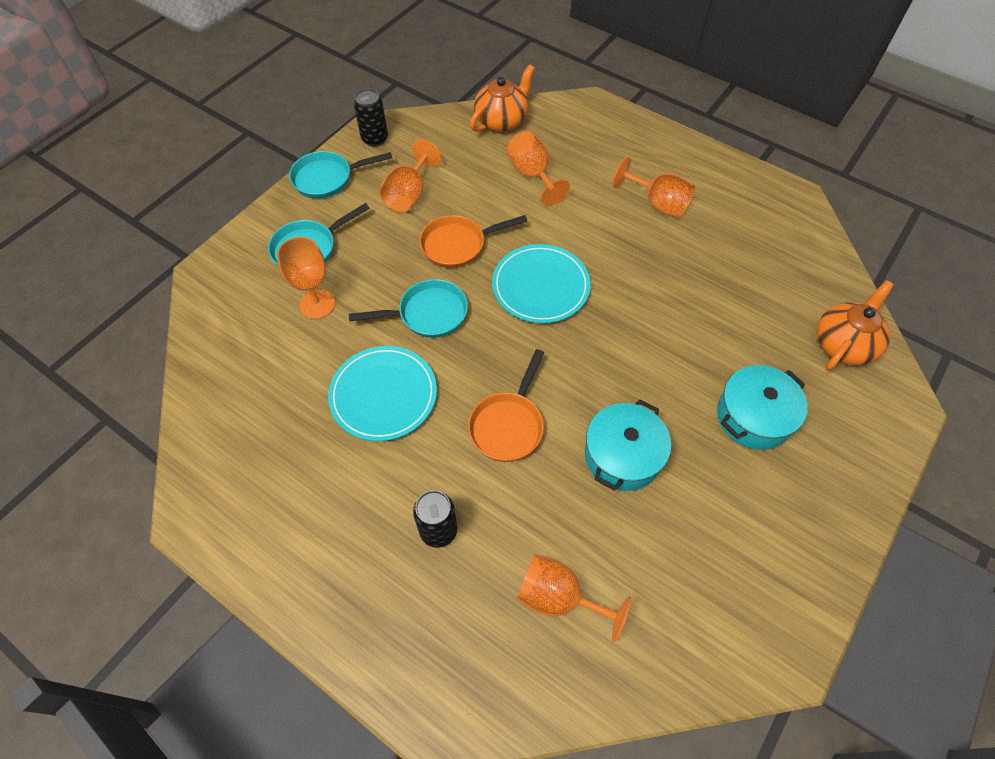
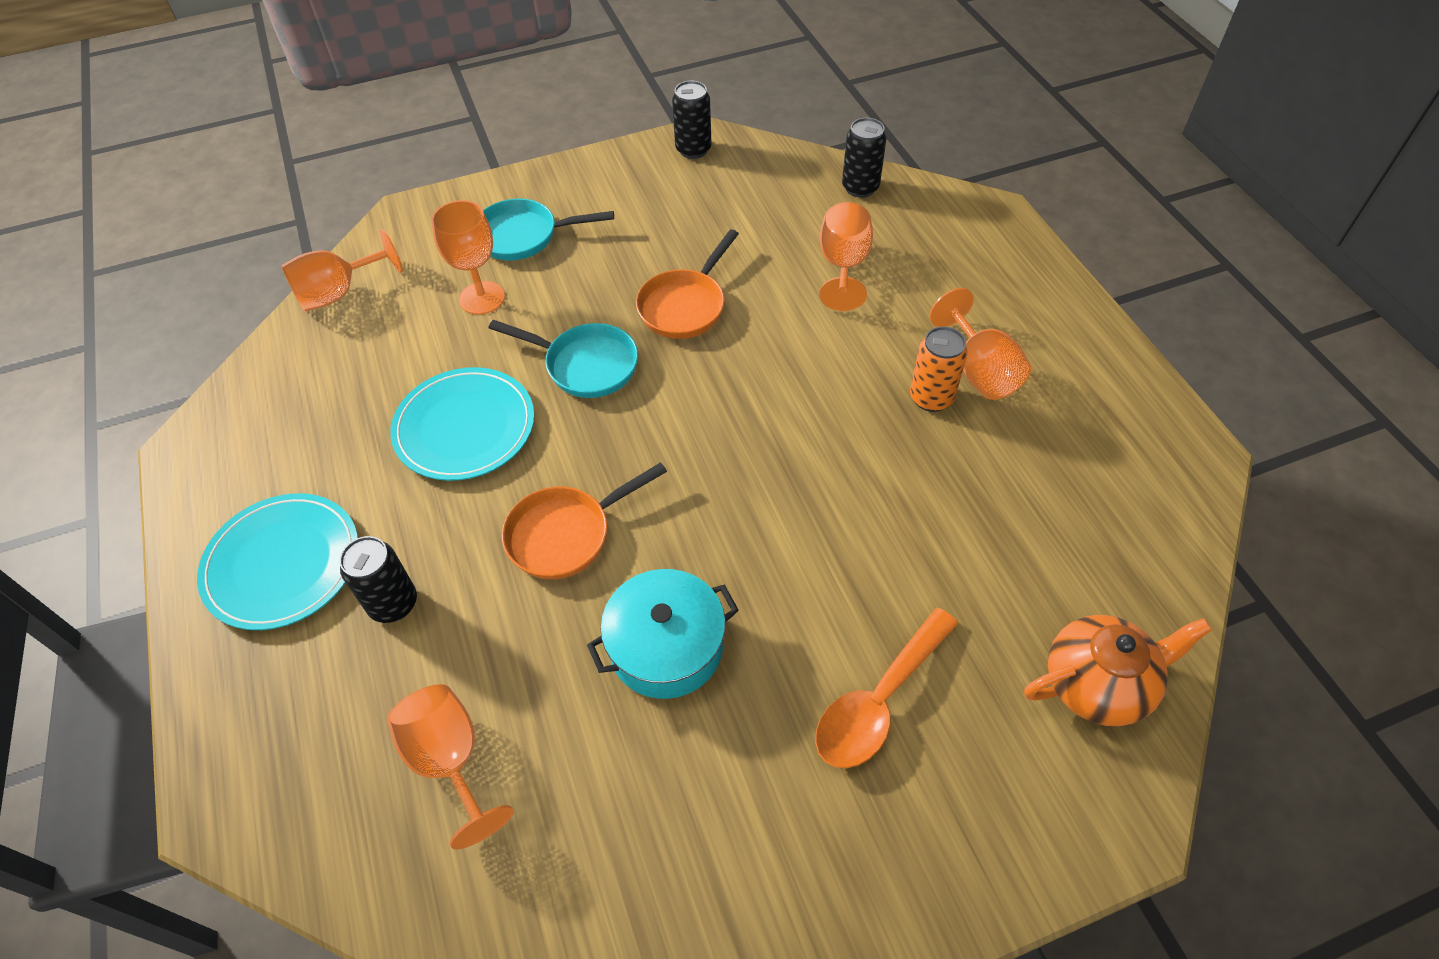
camera: 35 degrees right, 5 degrees down
turquoise pan [289,151,392,199] -> none
orange goblet [379,139,441,212] -> orange goblet moved to [281,229,403,311]
orange pan [420,215,527,268] -> orange pan turned 75 degrees counterclockwise [636,229,739,339]
orange teapot [470,64,535,132] -> black can [842,118,886,198]
turquoise plate [492,244,591,323] -> turquoise plate moved to [197,493,358,630]
turquoise pot [717,365,808,450] -> orange spoon [815,608,959,768]
none -> orange can [910,326,968,412]

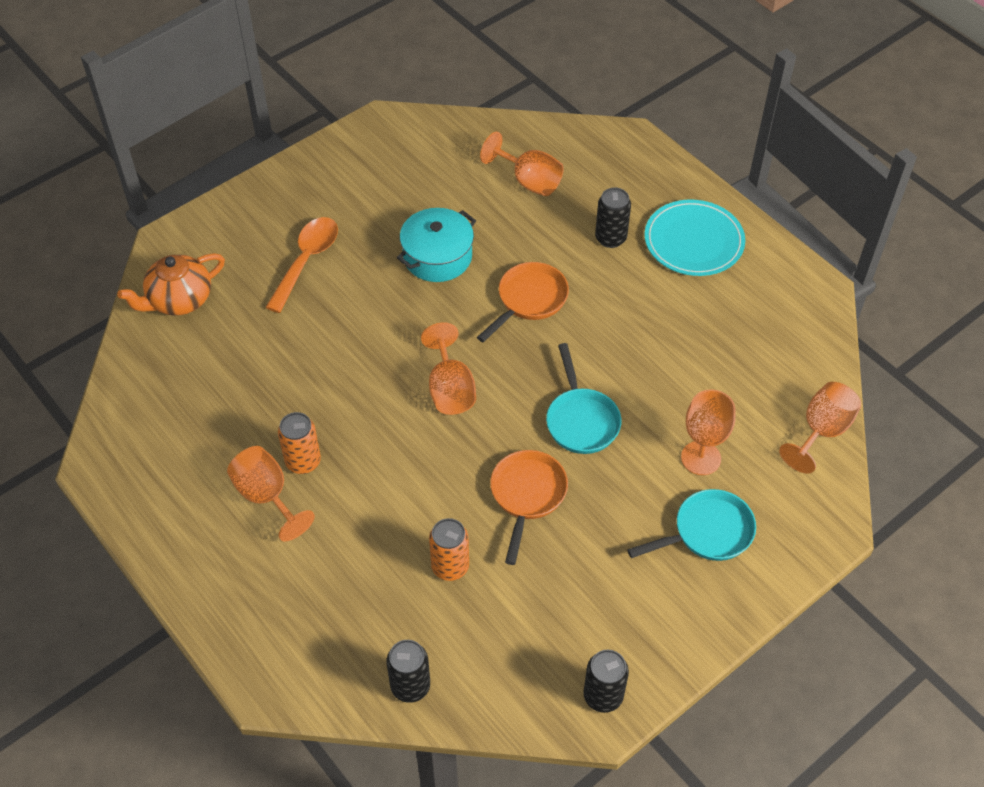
camera: 160 degrees right, 0 degrees up
turquoise plate [390,367,534,481] -> none
turquoise pan [489,320,638,398] -> turquoise pan turned 105 degrees counterclockwise [546,343,621,454]
orange goblet [819,202,873,311] -> orange goblet moved to [421,322,476,415]
none -> orange can [429,518,469,581]

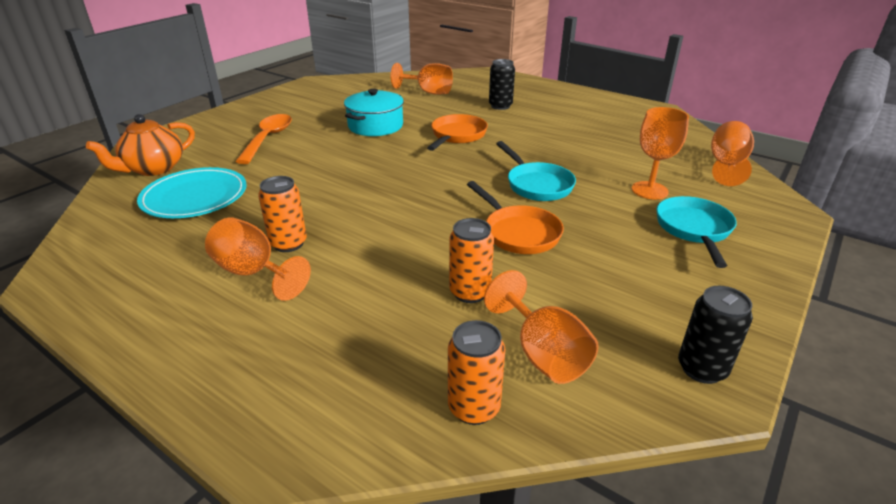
camera: 15 degrees left, 20 degrees down
black can [386,640,430,703] -> orange can [448,320,505,425]
orange goblet [421,322,476,415] -> orange goblet moved to [484,270,599,384]
orange pan [490,450,568,565] -> orange pan turned 150 degrees clockwise [467,181,564,254]
turquoise pan [627,489,756,561] -> turquoise pan turned 45 degrees counterclockwise [656,196,737,268]
turquoise plate [645,200,745,276] -> turquoise plate moved to [137,167,247,218]

